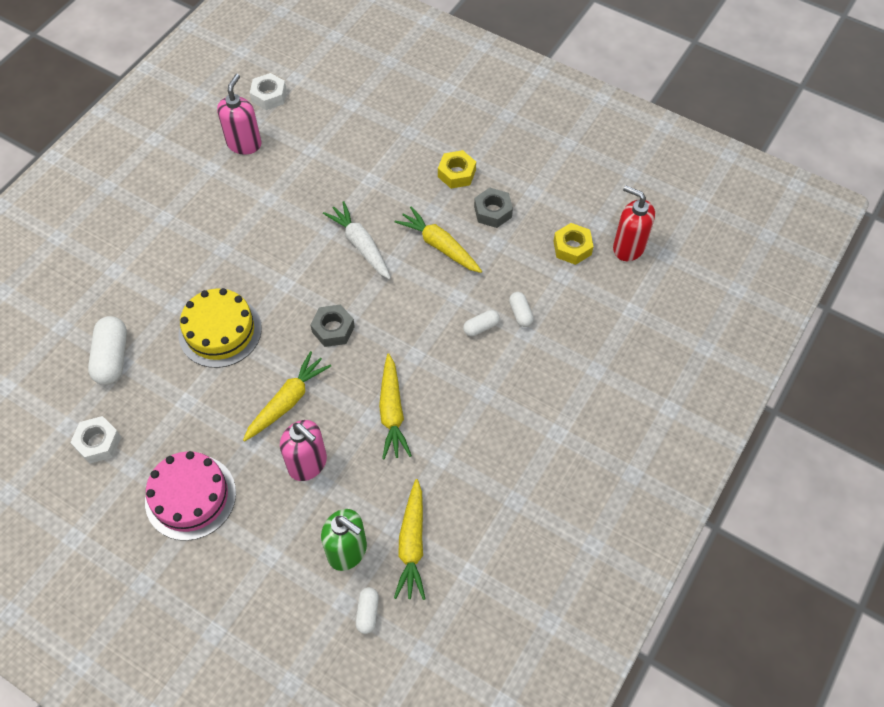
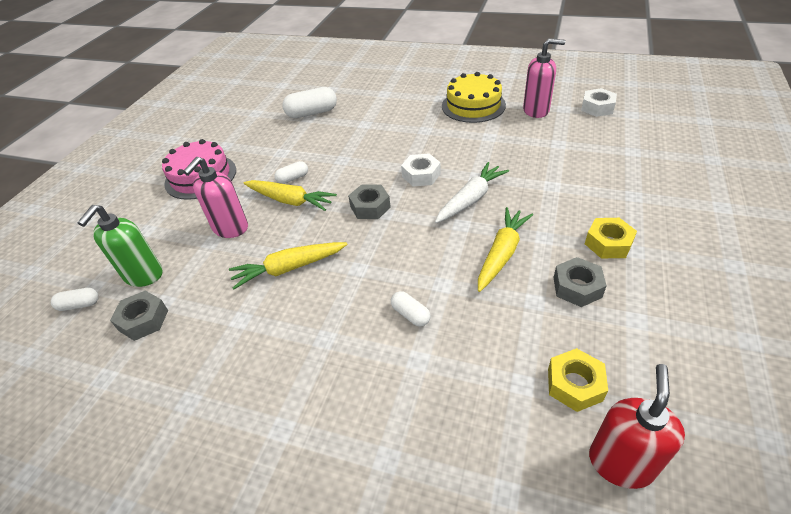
camera: 80 degrees right, 15 degrees down
white nut [70,416,121,464] -> white nut moved to [401,154,441,186]
yellow cake [178,288,262,368] -> yellow cake moved to [442,72,506,123]
yellow carrot [394,479,425,600] -> grey nut [110,291,168,341]
white capsule [509,292,534,327] -> white capsule moved to [274,161,308,184]

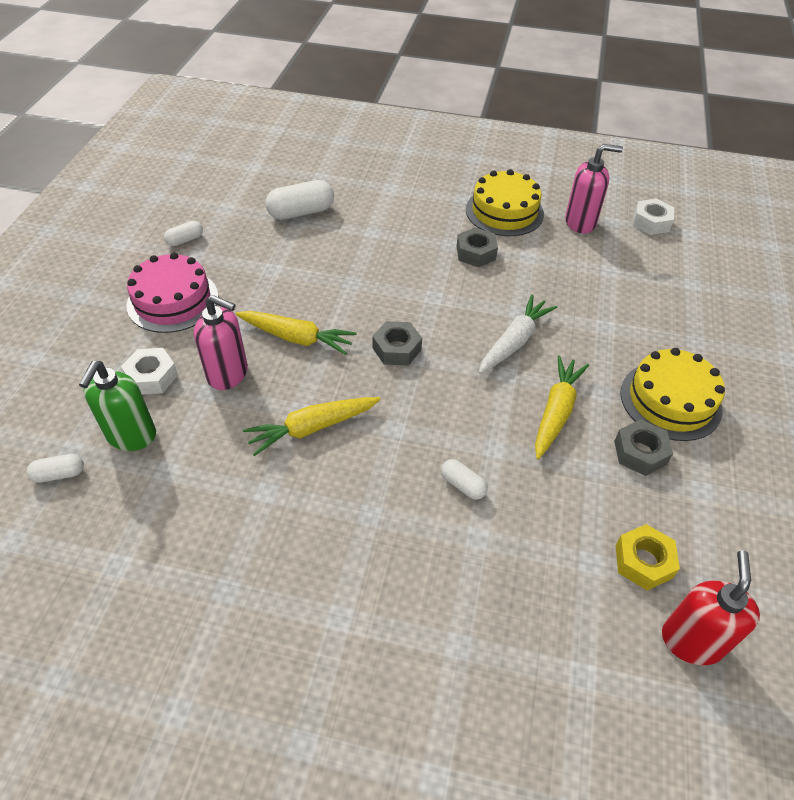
camera: 10 degrees left, 5 degrees up
grey nut [110,291,168,341] -> grey nut moved to [457,227,498,267]
pink soap dispenser [183,157,248,238] -> pink soap dispenser turned 90 degrees counterclockwise [194,295,248,390]
white capsule [274,161,308,184] -> white capsule moved to [164,221,203,246]
white nut [401,154,441,186] -> white nut moved to [121,348,178,395]
yellow nut [585,218,637,258] -> yellow cake [620,348,725,441]

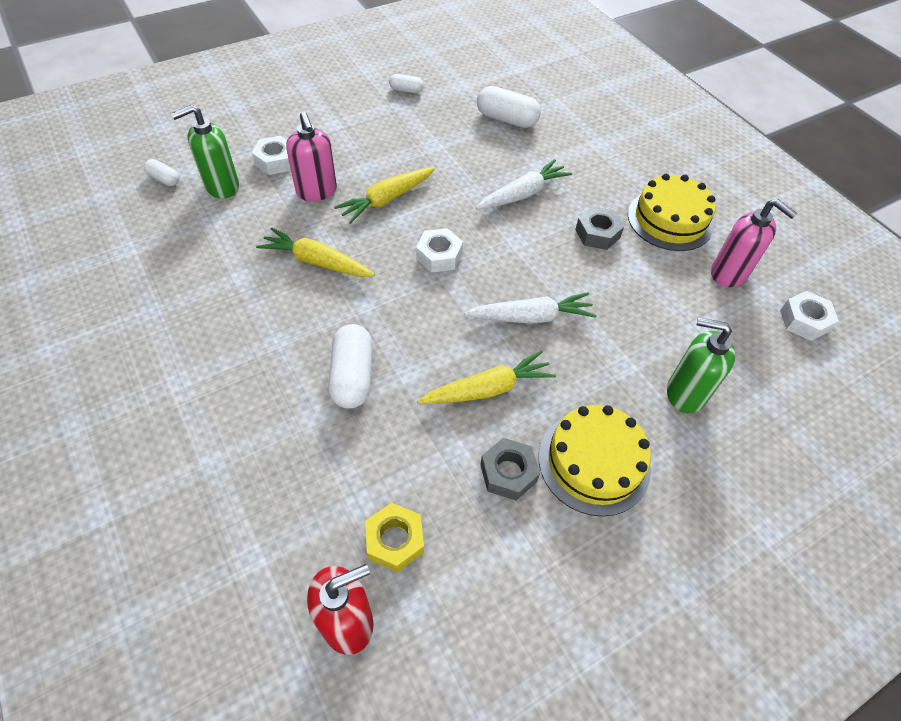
camera: 45 degrees right, 5 degrees up
pink cake [127,252,218,333] -> none
yellow carrot [235,311,356,355] -> yellow carrot turned 75 degrees clockwise [334,167,435,224]
grey nut [372,321,422,365] -> white nut [416,228,463,273]
white capsule [441,459,488,500] -> white capsule [328,324,372,409], size x1.82
none -> white carrot [476,159,572,210]
none -> green soap dispenser [667,317,735,413]

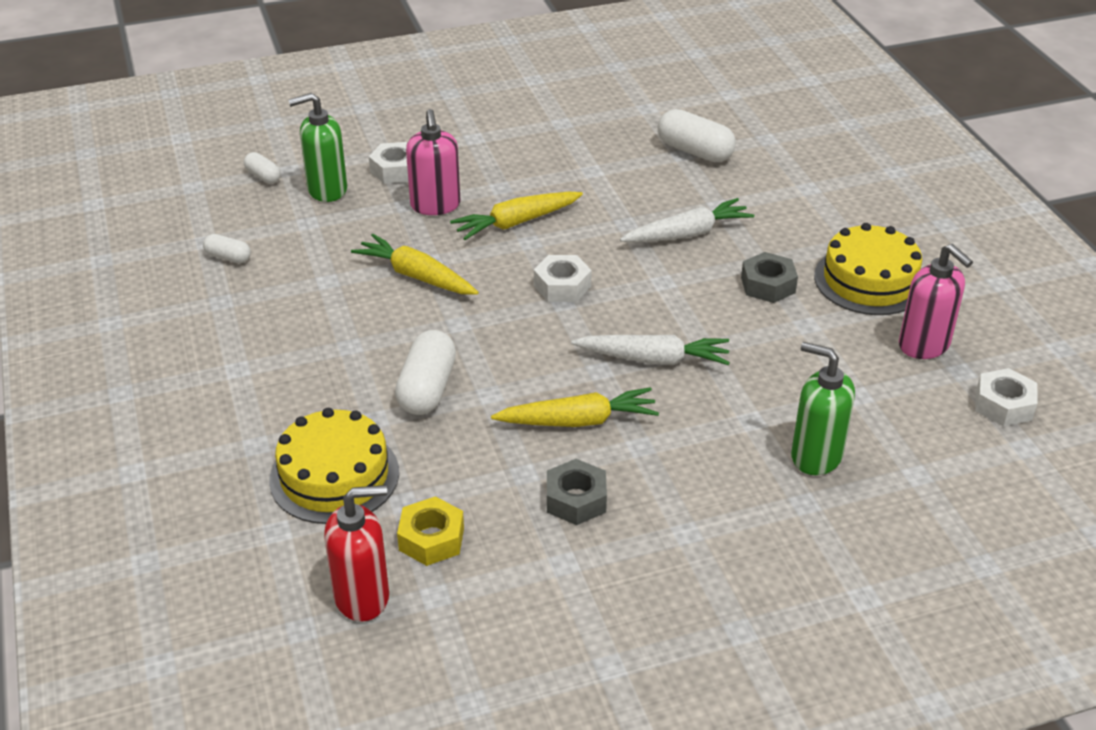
camera: 15 degrees right, 15 degrees down
white capsule [389,74,424,93] -> white capsule moved to [203,234,251,263]
yellow cake [539,405,651,517] -> yellow cake moved to [269,408,399,524]

